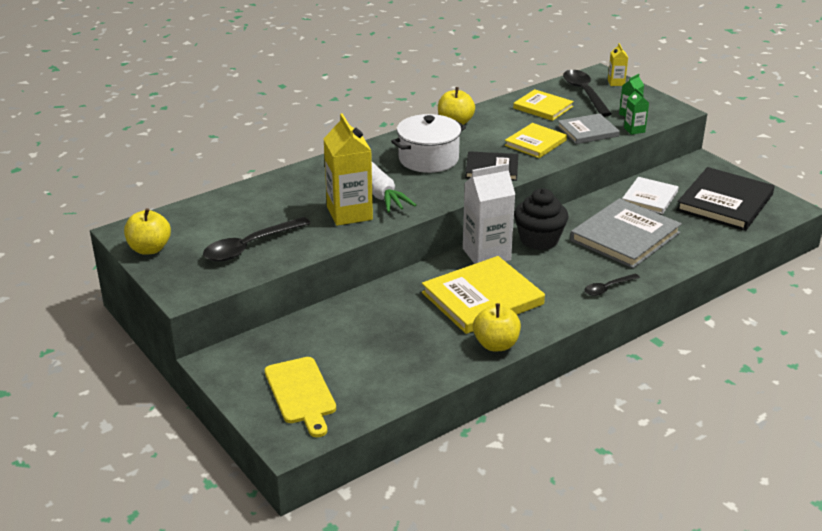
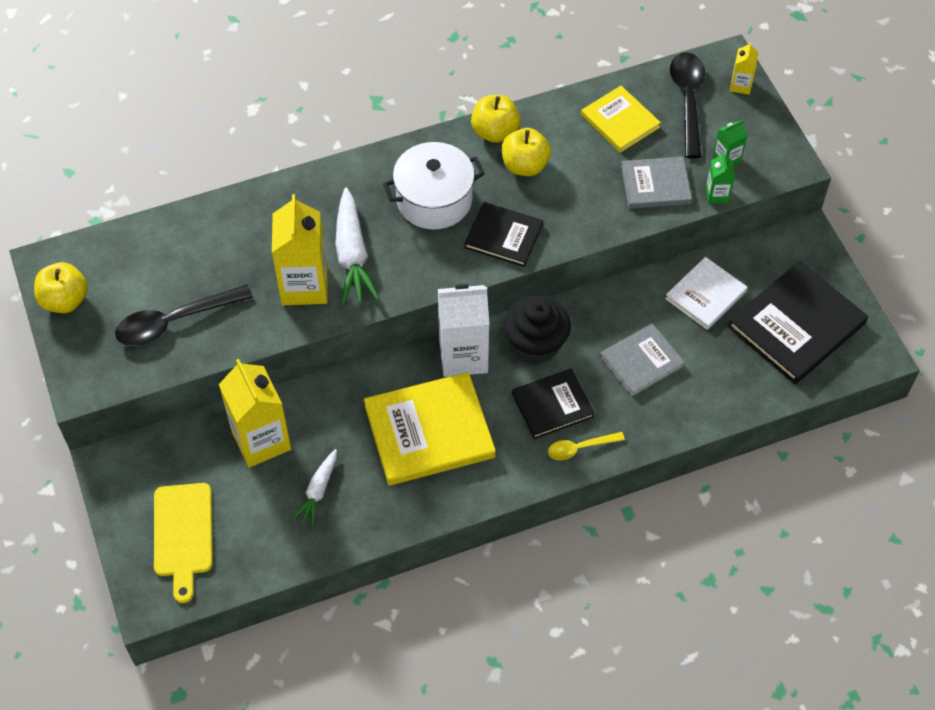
camera: 15 degrees right, 25 degrees up
yellow apple [473,303,521,351] -> yellow apple moved to [502,128,551,176]
yellow book [505,123,567,158] -> none
grey book [570,198,682,268] -> grey book [600,323,685,397], size x0.60
black spoon [585,274,640,296] -> yellow spoon [548,432,625,460]
none -> yellow carton [219,359,291,468]
none -> white carrot [292,449,337,526]
none -> black book [512,369,595,439]

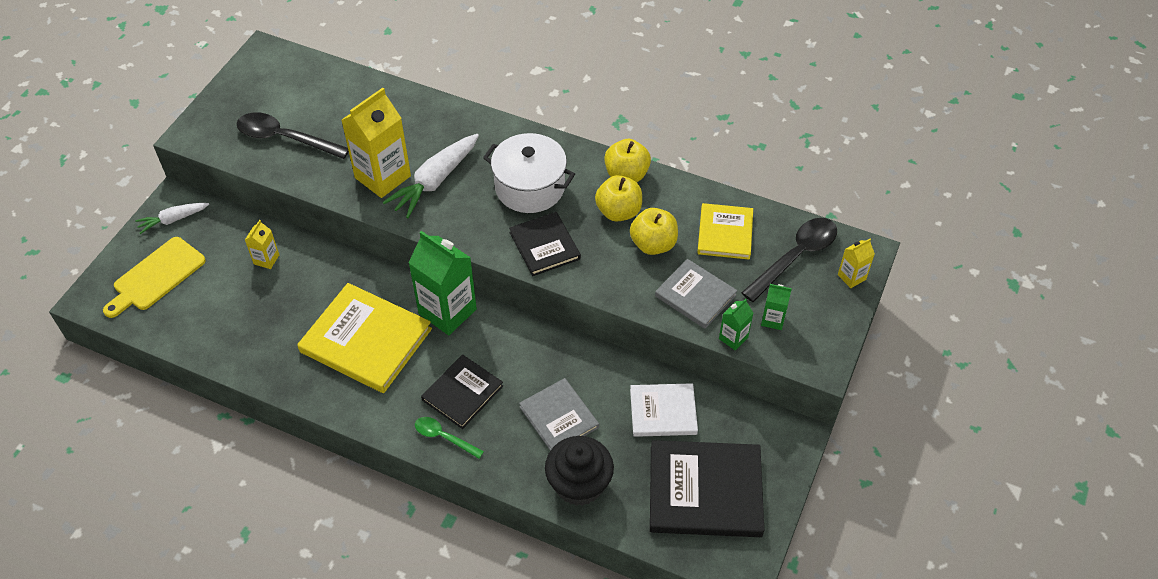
camera: 45 degrees right, 5 degrees down
yellow apple [34,262,88,313] -> yellow apple moved to [630,208,678,255]
yellow carton [219,359,291,468] -> yellow carton [245,220,279,269], size x0.48
white carrot [292,449,337,526] -> white carrot moved to [135,203,209,234]
white carton [438,284,489,377] -> green carton [408,231,477,335]
black cupcake [504,296,571,363] -> black cupcake moved to [545,436,614,506]
black book [512,369,595,439] -> black book turned 75 degrees counterclockwise [421,354,503,429]
yellow spoon [548,432,625,460] -> green spoon [415,417,484,459]
grey book [600,323,685,397] -> grey book turned 45 degrees clockwise [519,378,599,451]

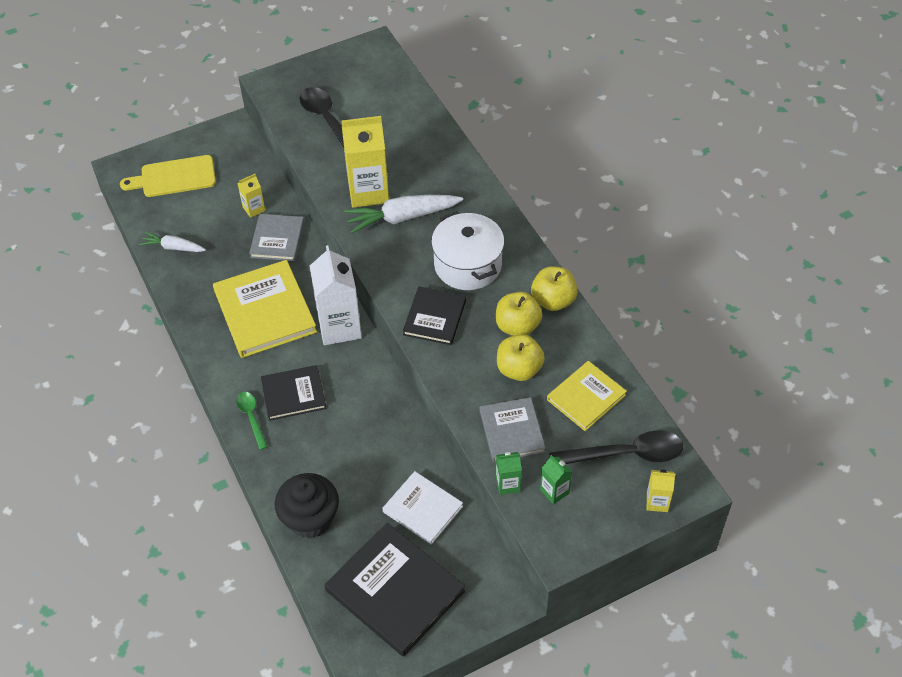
camera: 40 degrees right, 0 degrees up
white carrot [135,203,209,234] -> white carrot moved to [139,232,206,252]
green carton [408,231,477,335] -> white carton [310,245,362,345]
grey book [519,378,599,451] -> grey book moved to [249,214,304,261]

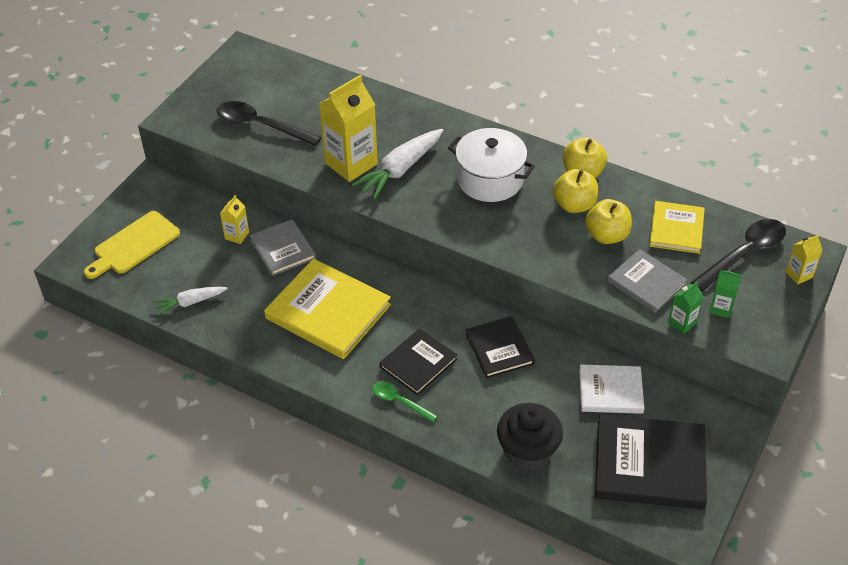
camera: 35 degrees left, 5 degrees down
white carton [310,245,362,345] -> none
black book [403,286,466,345] -> black book moved to [465,316,535,378]

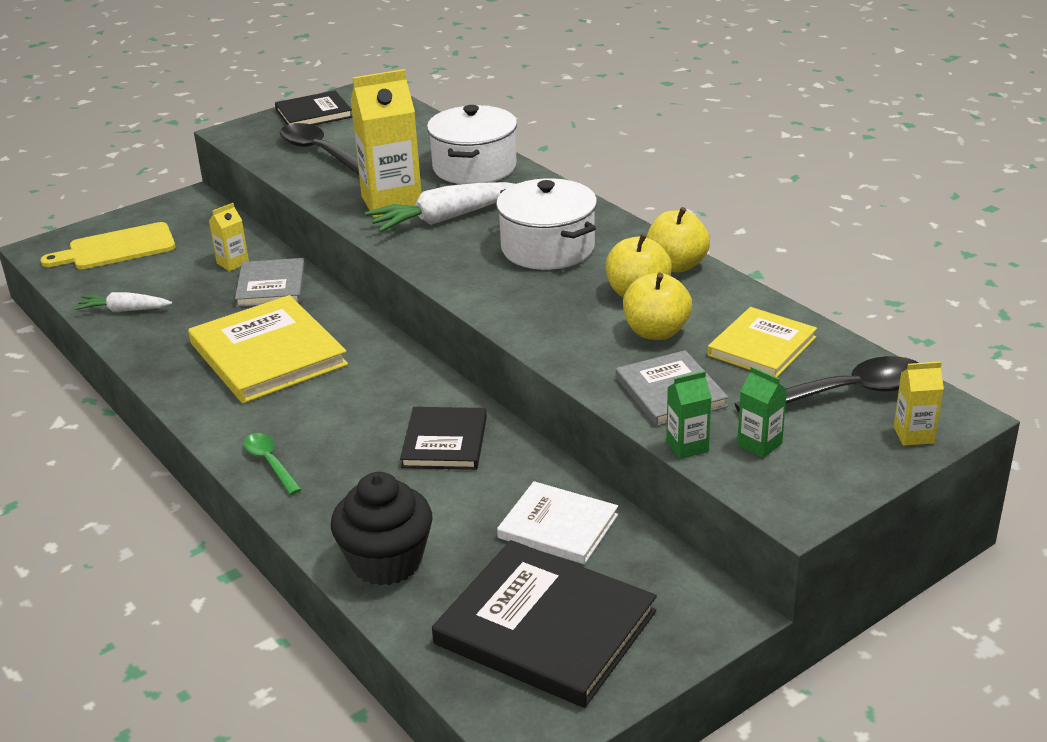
camera: 25 degrees right, 15 degrees down
black book [379,328,457,395] -> black book moved to [275,91,353,125]
none -> white pot [427,105,517,184]

